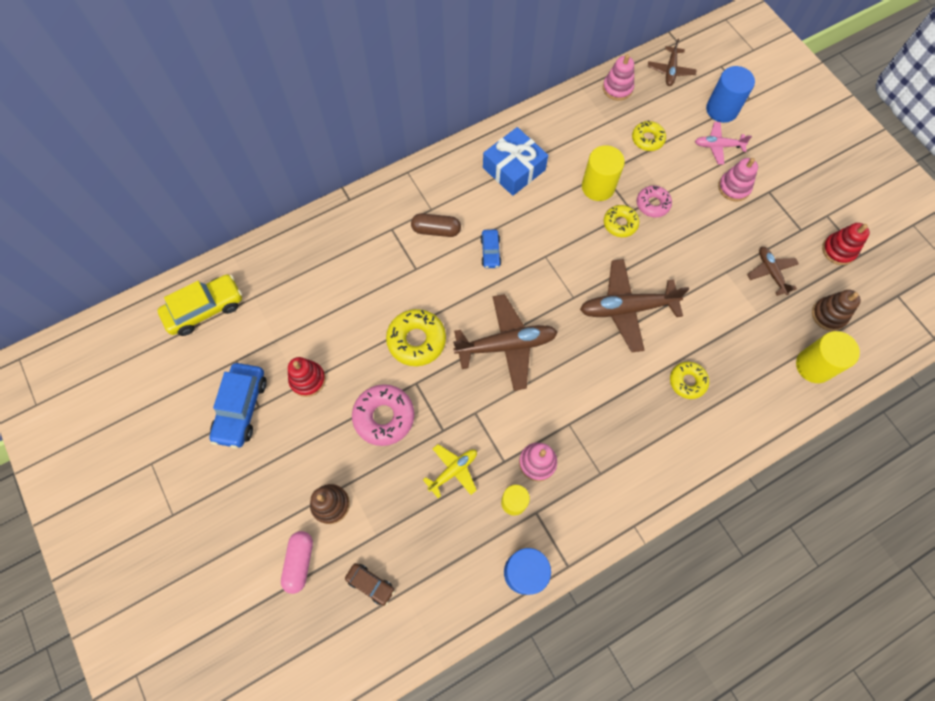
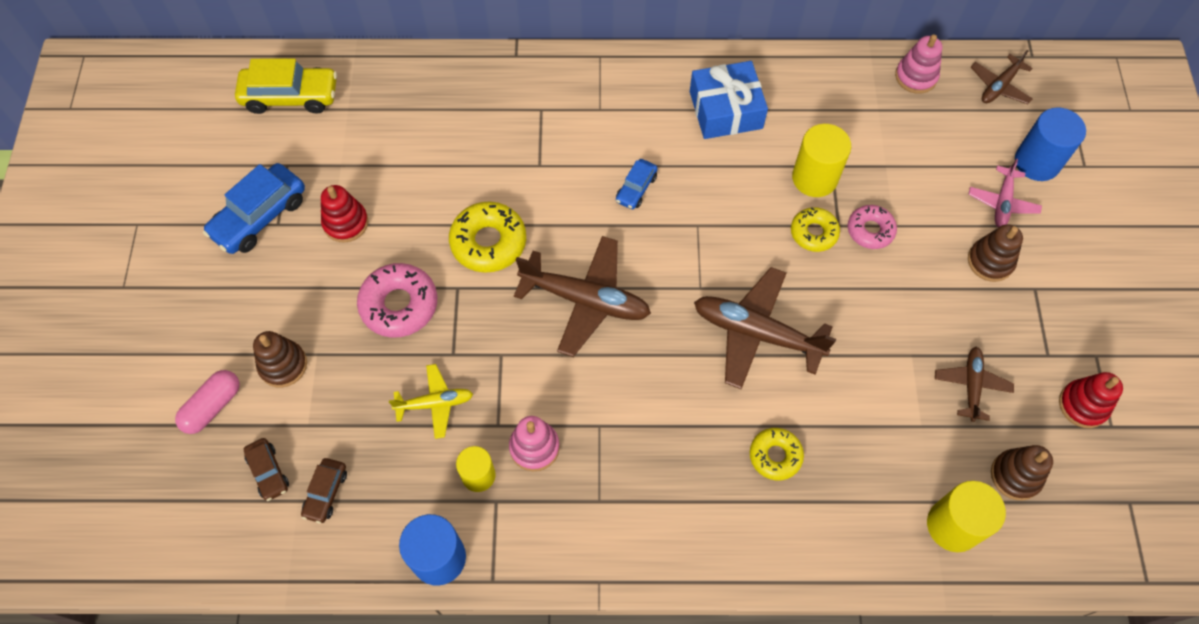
camera: 30 degrees right, 5 degrees down
brown capsule [411,213,461,237] -> none
yellow donut [632,120,666,151] -> none
pink plane [695,122,752,165] -> pink plane turned 105 degrees counterclockwise [968,159,1042,228]
pink stacking toy [718,158,758,201] -> brown stacking toy [968,224,1023,282]
none -> brown car [301,458,347,523]

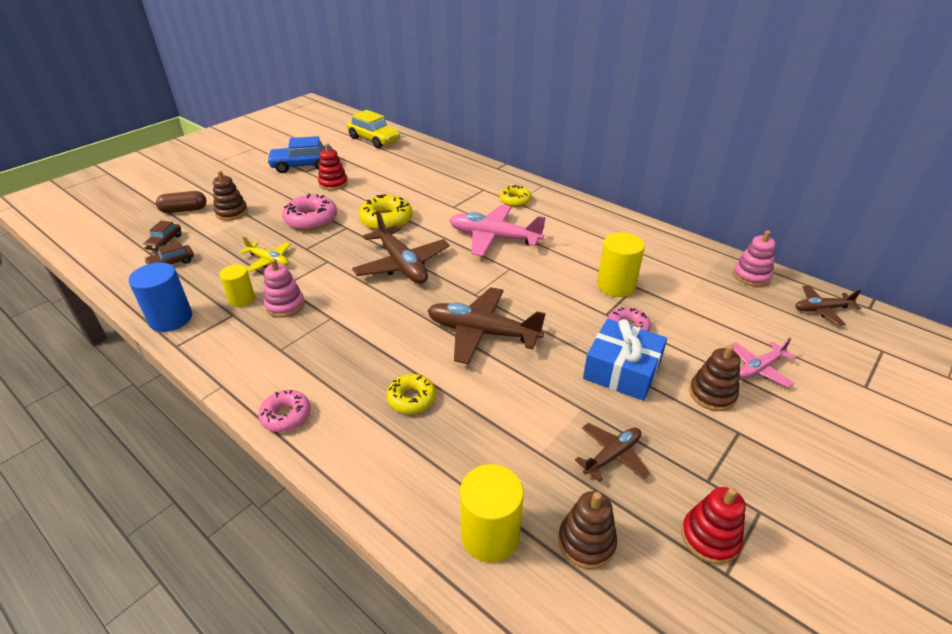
camera: 40 degrees right, 25 degrees down
pink capsule [175,370,240,434] -> brown capsule [156,191,207,213]
blue car [616,159,658,209] -> pink plane [449,205,546,256]
blue gift [690,61,768,139] -> blue gift moved to [583,319,667,401]
brown plane [694,267,836,389] -> brown plane turned 45 degrees counterclockwise [427,287,546,364]
yellow donut [791,207,840,252] -> yellow donut moved to [499,185,532,207]
blue cylinder [1015,107,1086,181] -> none
none -> pink donut [258,390,311,432]

